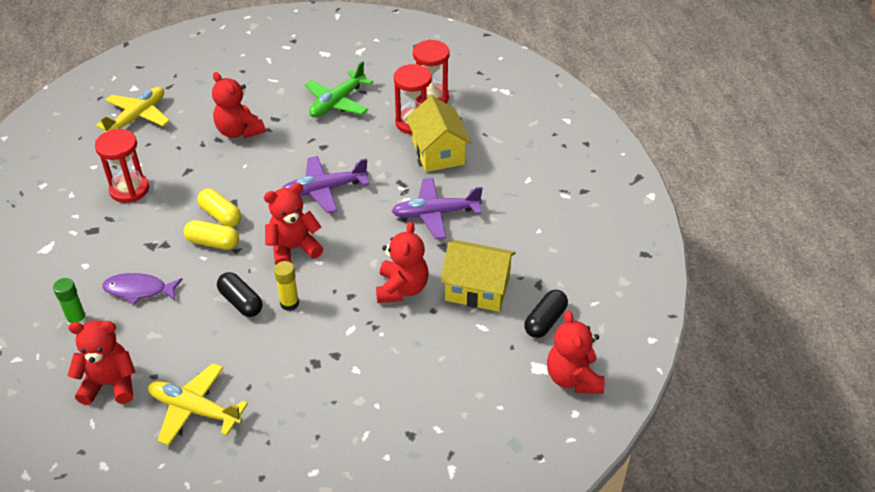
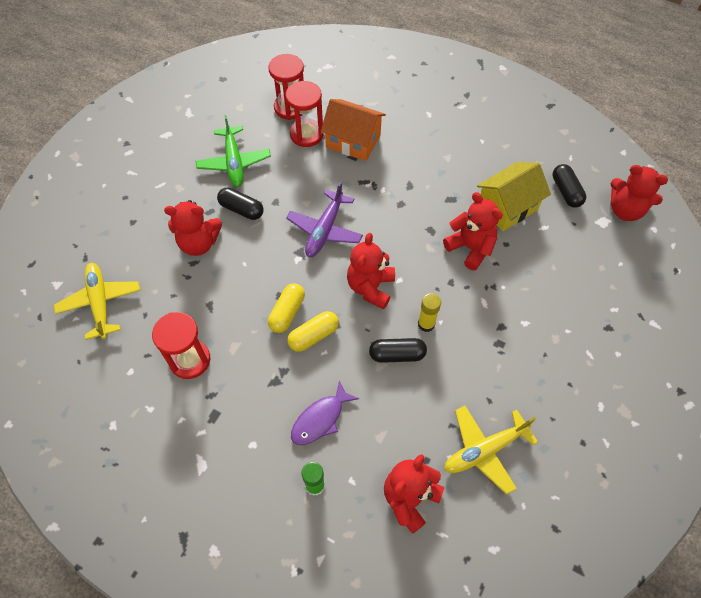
camera: 50 degrees left, 15 degrees up
yellow capsule [197,189,241,227] -> yellow capsule turned 60 degrees counterclockwise [268,283,305,333]
purple plane [392,178,483,239] -> none
yellow house [406,96,471,172] -> orange house [321,99,386,161]
none -> black capsule [217,188,264,220]

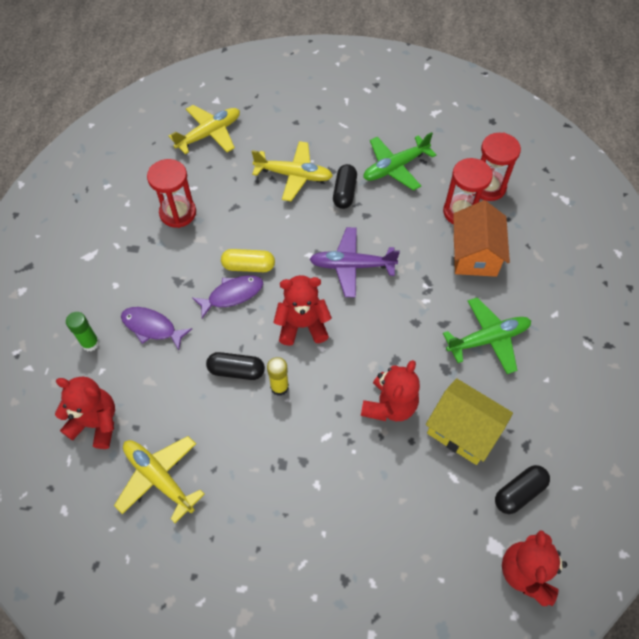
camera: 70 degrees right, 0 degrees up
red teddy bear [164,200,222,256] -> yellow plane [252,141,333,201]
yellow capsule [287,311,339,352] -> purple fish [192,275,263,318]
black capsule [369,338,427,363] -> black capsule turned 60 degrees counterclockwise [206,352,265,380]
none -> green plane [443,297,531,374]

